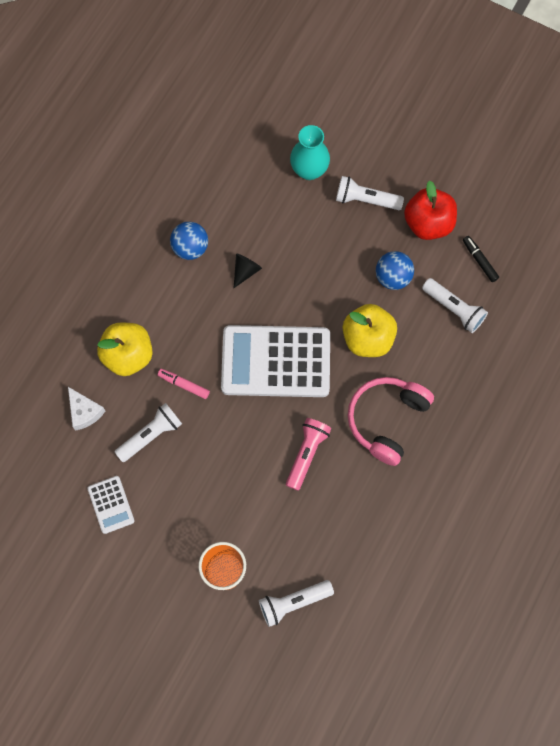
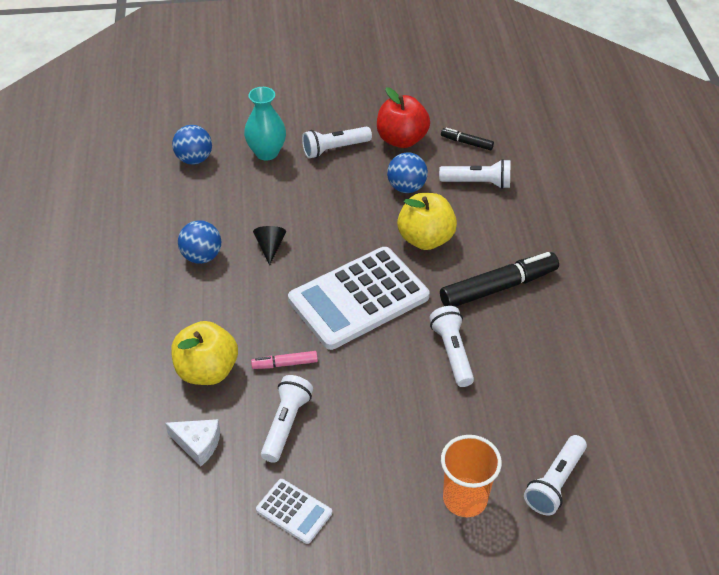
camera: 35 degrees left, 25 degrees down
pink flashlight [286,418,332,491] -> white flashlight [429,306,474,387]
pink headphones [348,377,434,466] -> black marker [440,252,559,307]
none -> blue ball [172,125,212,165]

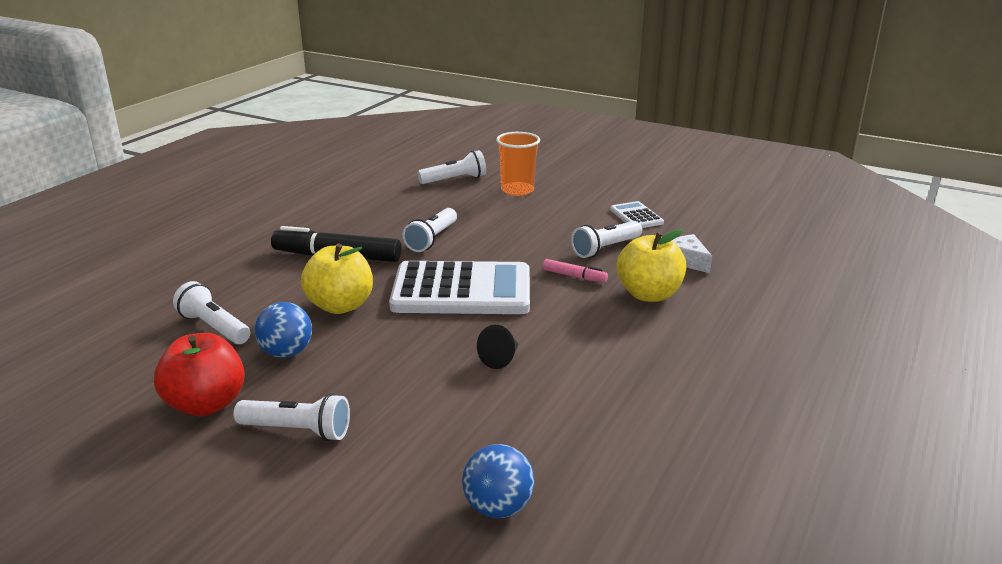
camera: 145 degrees left, 20 degrees down
blue ball [178,220,221,264] -> none
turquoise vase [244,87,286,160] -> none
black marker [441,128,494,150] -> none

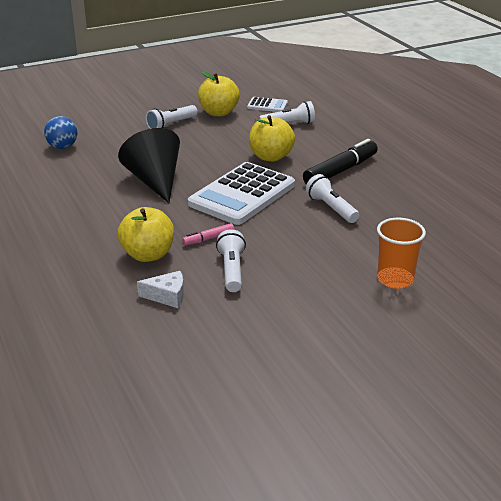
camera: 125 degrees right, 5 degrees up
red apple [154,333,245,416] -> yellow apple [198,71,240,116]
blue ball [254,302,312,358] -> none
white flashlight [418,150,486,184] -> none
black cone [477,325,519,369] -> black cone [118,128,180,203], size x2.33
white calculator [610,201,664,228] -> white calculator moved to [247,97,288,112]

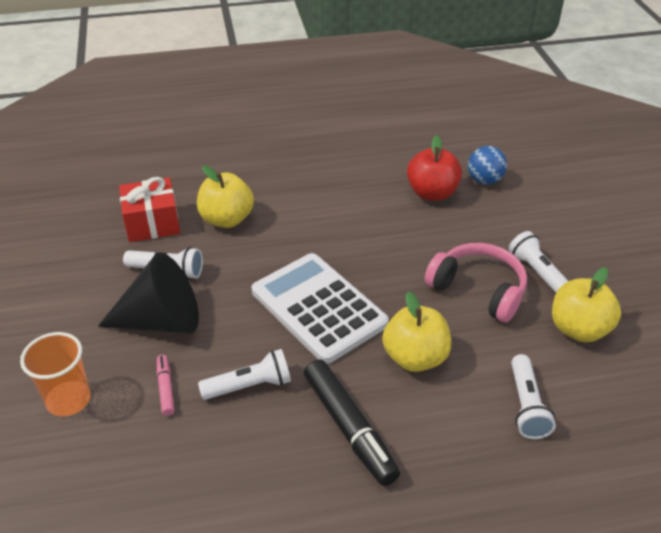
camera: 105 degrees right, 10 degrees up
black cone [118,128,180,203] -> black cone moved to [98,253,199,333]
white cheese [137,271,184,308] -> red gift [119,177,180,242]
pink marker [182,223,235,246] -> pink marker moved to [157,355,175,416]
white calculator [247,97,288,112] -> none
none -> red apple [407,135,462,201]
none -> pink headphones [424,243,527,323]

